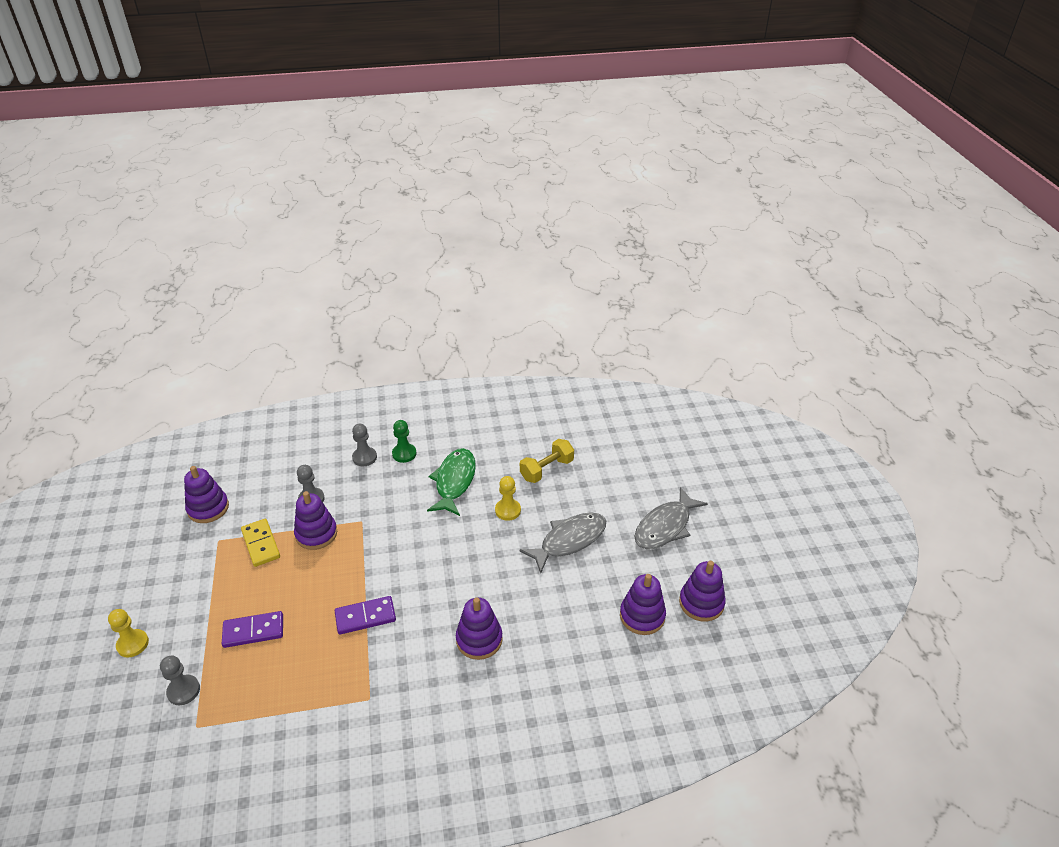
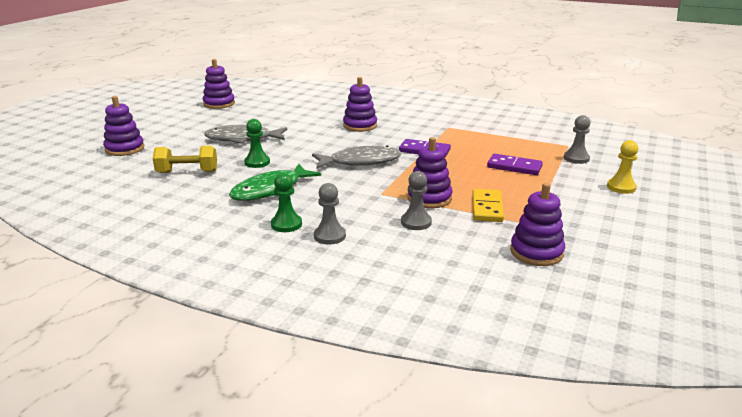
camera: 145 degrees left, 15 degrees down
yellow pawn [495,476,521,521] -> green pawn [244,119,270,168]
purple stacking toy [620,574,666,635] -> purple stacking toy moved to [103,96,144,156]
grey fish [634,487,708,549] -> grey fish moved to [312,145,402,169]

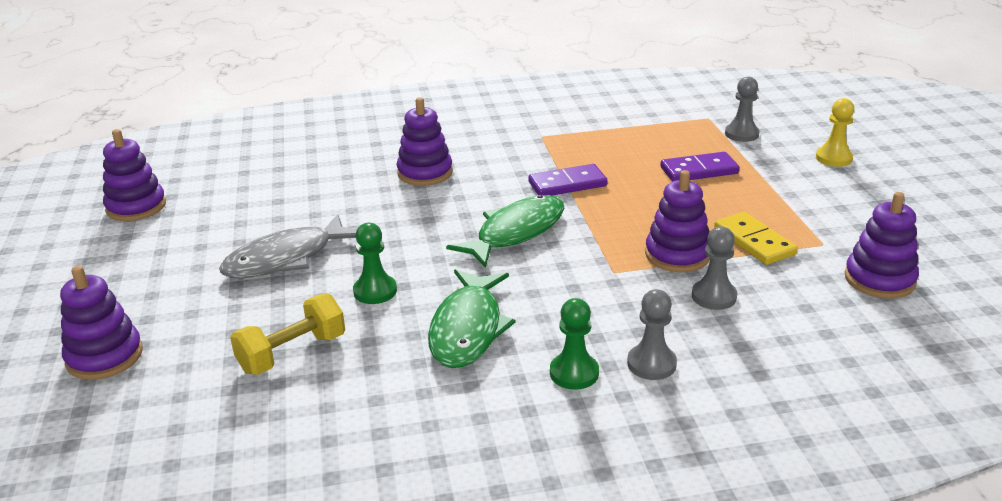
camera: 35 degrees left, 5 degrees up
grey fish [312,145,402,169] -> green fish [446,195,564,268]

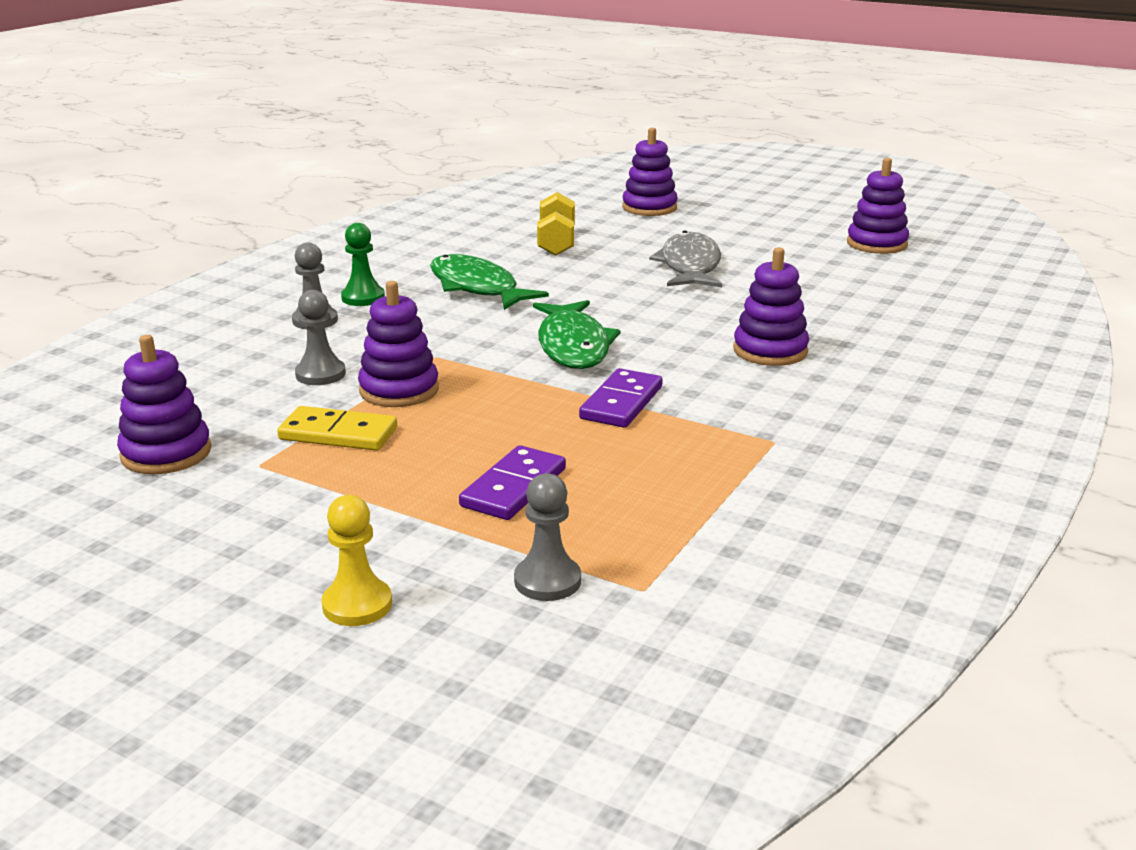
camera: 130 degrees right, 5 degrees down
green pawn [353,223,397,304] -> none

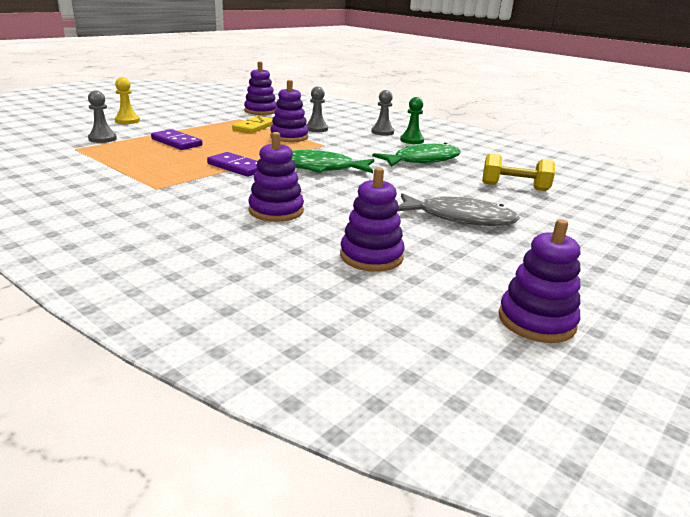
camera: 100 degrees right, 0 degrees up
purple stacking toy [622,128,677,216] -> purple stacking toy moved to [340,167,405,272]

